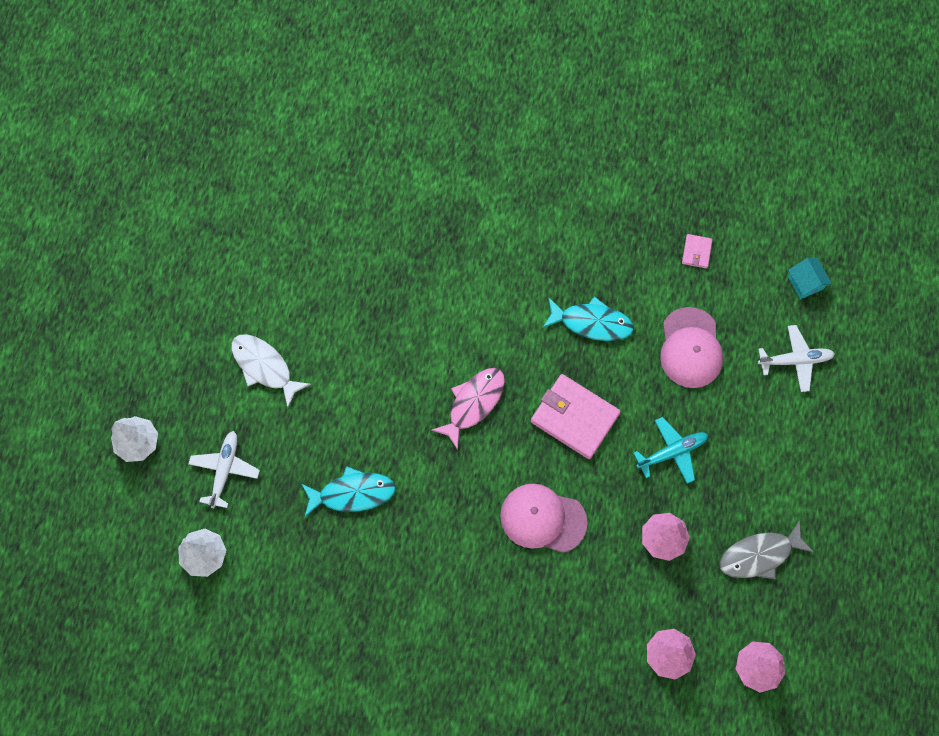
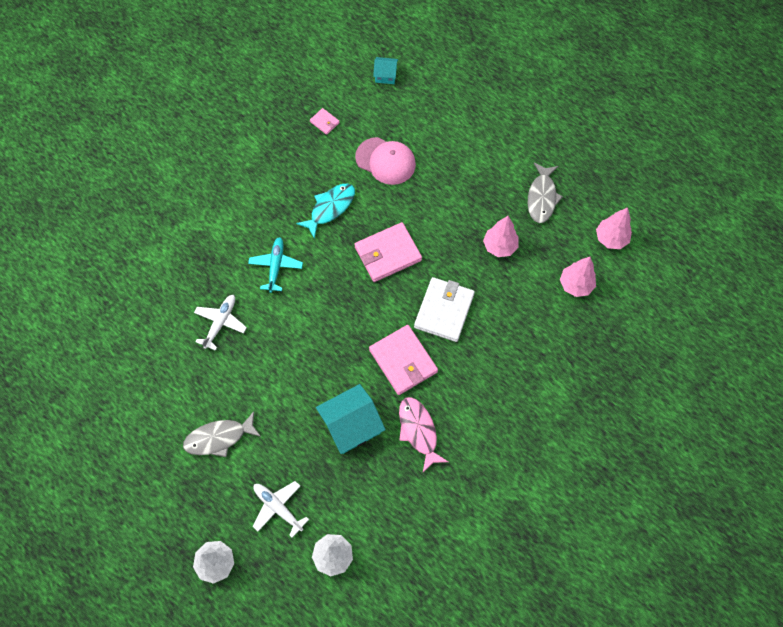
camera: 60 degrees left, 5 degrees down
white fish [231,334,311,408] -> grey fish [183,411,261,457]
turquoise fish [301,466,396,517] -> turquoise house [316,384,386,454]
pink fish [431,368,505,450] -> pink fish moved to [399,397,448,472]
pink cap [500,484,587,553] -> white wallet [414,277,475,342]
turquoise plane [633,417,708,484] -> turquoise plane moved to [248,237,303,293]
white plane [758,325,835,392] -> white plane moved to [194,295,247,351]
none -> pink wallet [369,325,438,395]

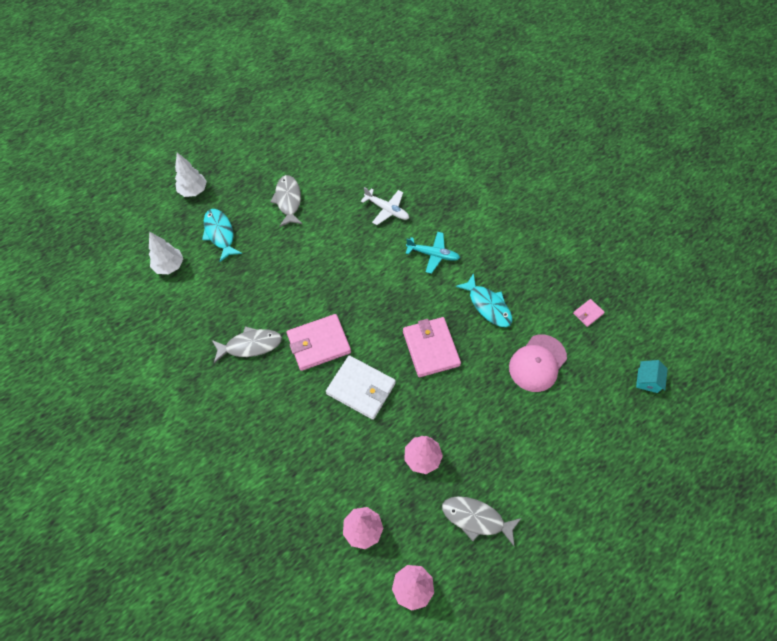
camera: 100 degrees right, 5 degrees down
white plane [253,481,309,538] -> turquoise fish [202,209,242,262]
turquoise house [316,384,386,454] -> none
pink fish [399,397,448,472] -> grey fish [212,326,282,363]

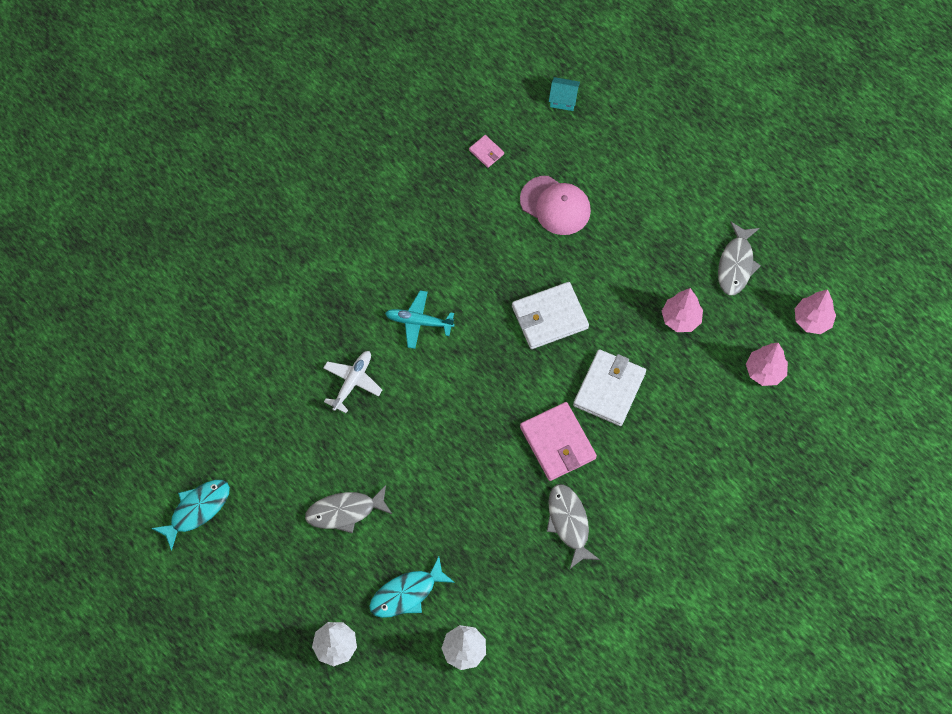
camera: 95 degrees left, 5 degrees up
pink wallet [403,317,461,377] -> white wallet [512,282,589,349]
turquoise plane [406,232,460,274] -> turquoise plane turned 90 degrees counterclockwise [385,290,455,349]
turquoise fish [455,273,512,327] -> turquoise fish moved to [151,480,230,551]

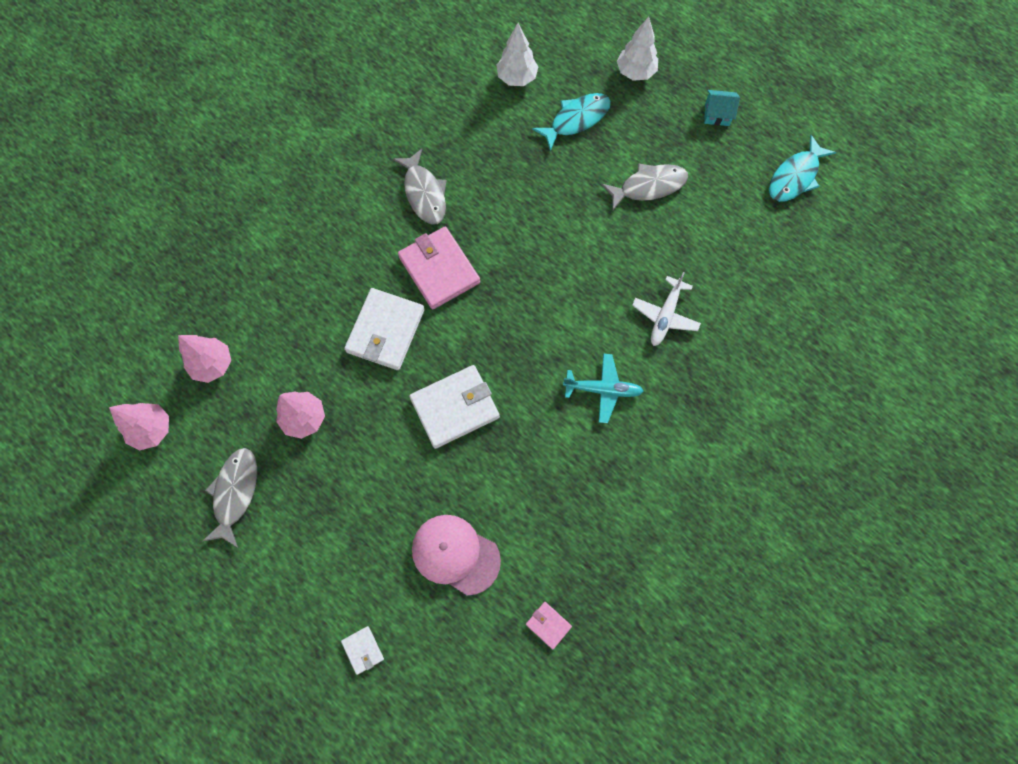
camera: 175 degrees right, 5 degrees up
turquoise house [549,77,580,111] -> turquoise house moved to [704,90,740,126]
none -> white wallet [341,626,384,675]

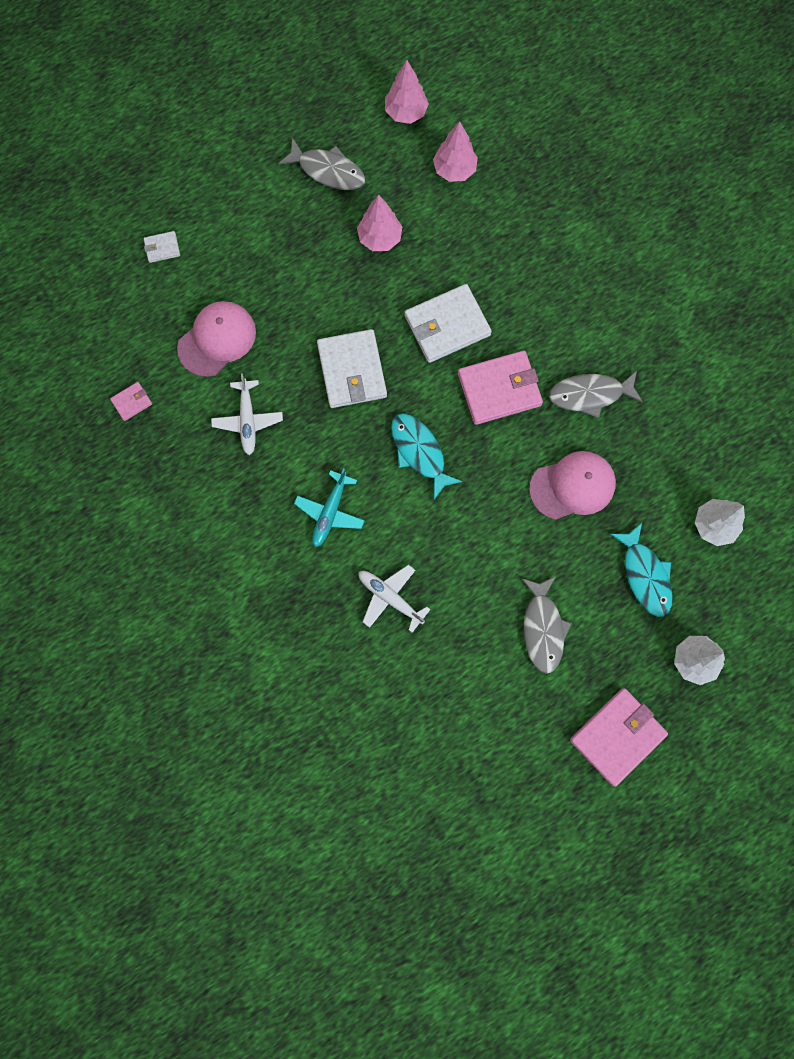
camera: 105 degrees right, 5 degrees up
white wallet [344,288,425,370] -> white wallet turned 60 degrees counterclockwise [404,284,492,363]
turquoise house [704,90,740,126] -> pink wallet [570,688,668,787]
turquoise fish [769,135,836,202] -> turquoise fish moved to [391,413,463,500]
none -> white plane [211,373,283,455]
none -> pink cap [529,451,616,520]

